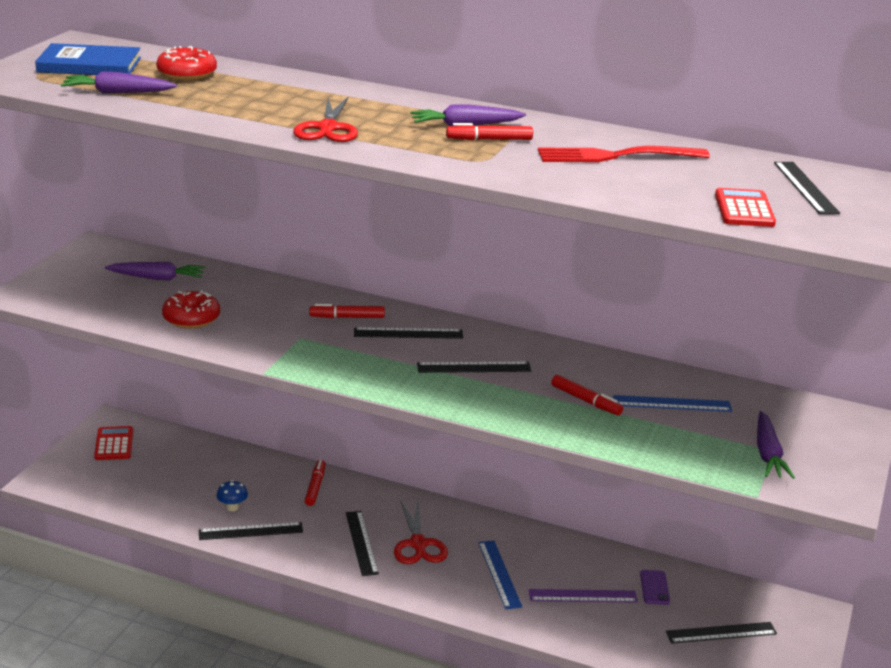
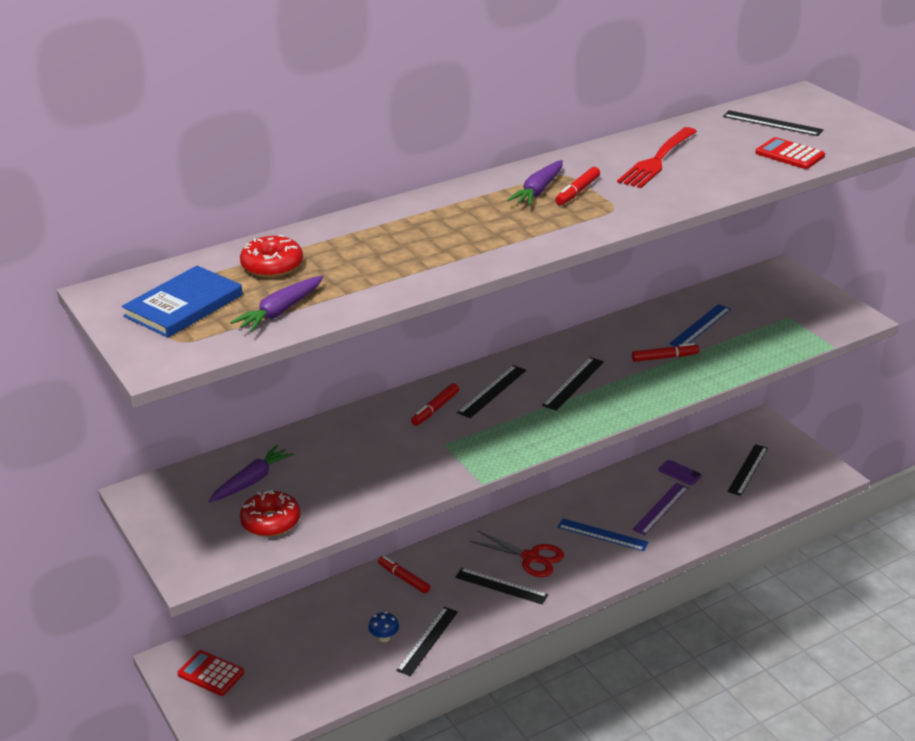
camera: 50 degrees left, 5 degrees up
red donut [162,290,220,329] -> red donut moved to [240,490,300,537]
red scissors [293,97,358,142] -> none
purple carrot [757,411,795,479] -> none

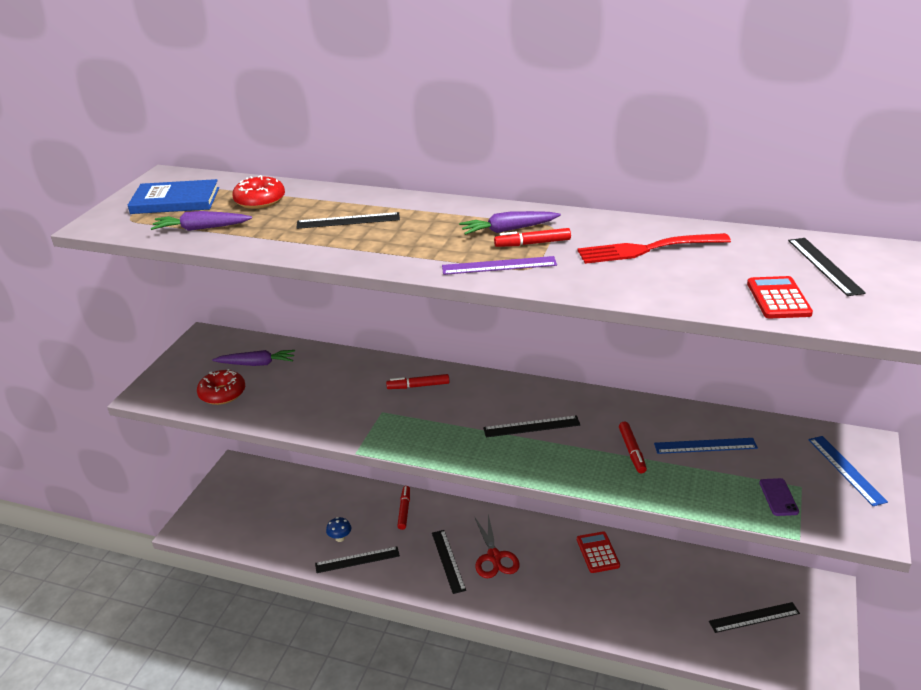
camera: 50 degrees right, 0 degrees up
red calculator [177,650,244,696] -> red calculator moved to [577,531,620,573]
black ruler [457,365,526,418] -> black ruler moved to [296,212,400,229]
blue ruler [558,519,649,551] -> blue ruler moved to [808,436,888,506]
red marker [632,343,699,362] -> red marker turned 45 degrees clockwise [619,421,647,473]
purple ruler [632,483,688,535] -> purple ruler moved to [442,256,557,275]
purple phone [659,460,702,485] -> purple phone moved to [759,478,799,516]

